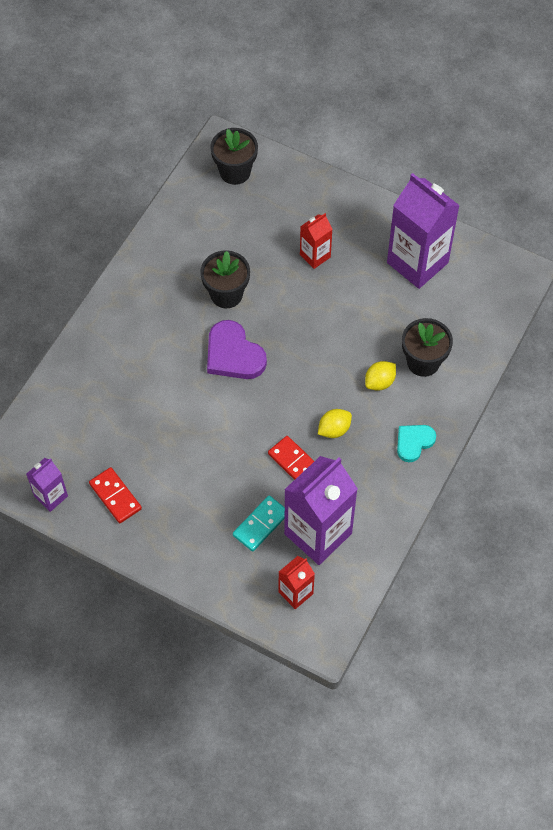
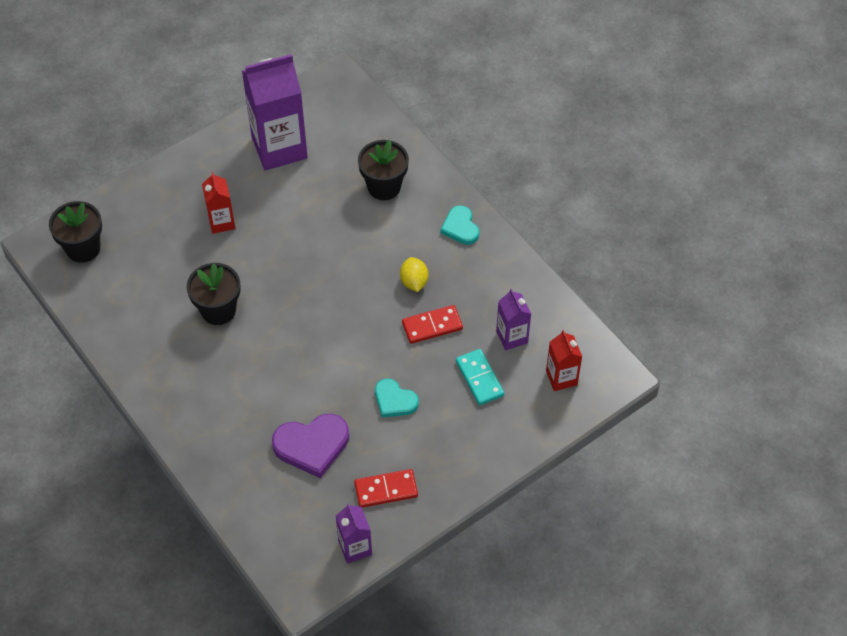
camera: 65 degrees left, 5 degrees down
purple heart [207,320,267,379] -> purple heart moved to [272,414,349,478]
purple carton [284,456,358,565] -> purple carton [496,289,531,350], size x0.51
yellow lemon [365,361,396,391] -> none
none -> turquoise heart [375,379,419,418]

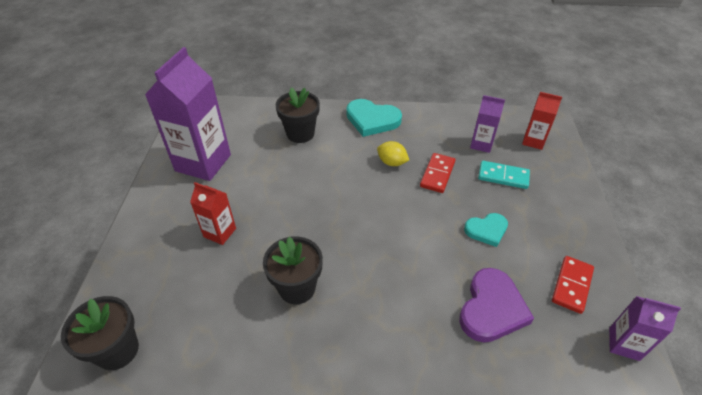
camera: 50 degrees left, 10 degrees down
turquoise heart [440,205,479,245] -> turquoise heart [346,99,402,137], size x1.60

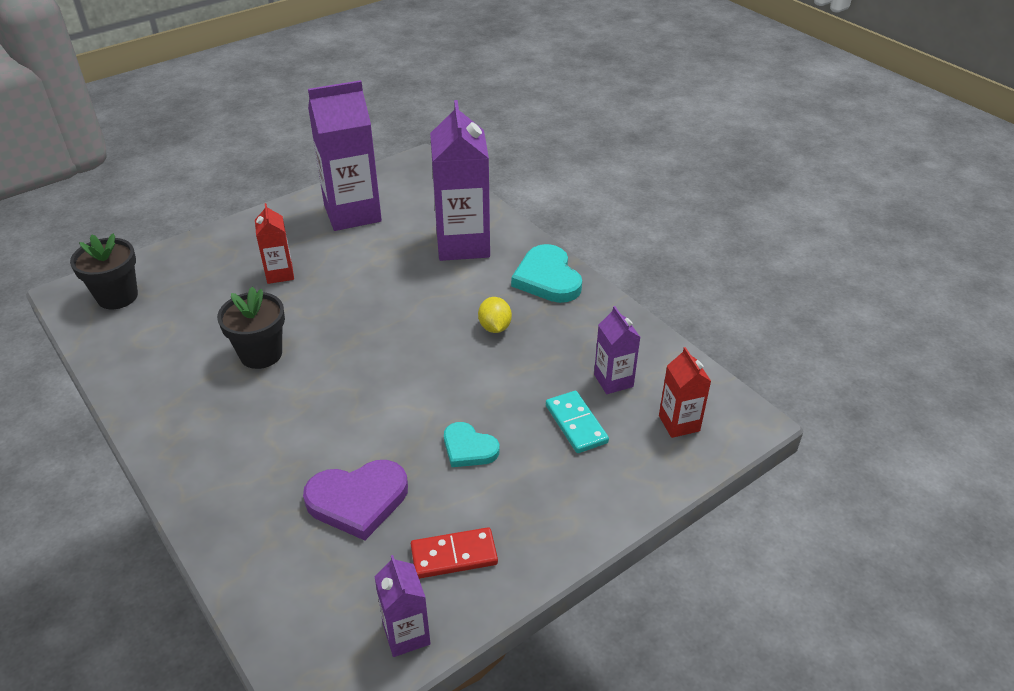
camera: 50 degrees right, 5 degrees down
black flower pot [276,87,320,143] -> purple carton [430,100,490,261]
red domino [420,153,455,193] -> none

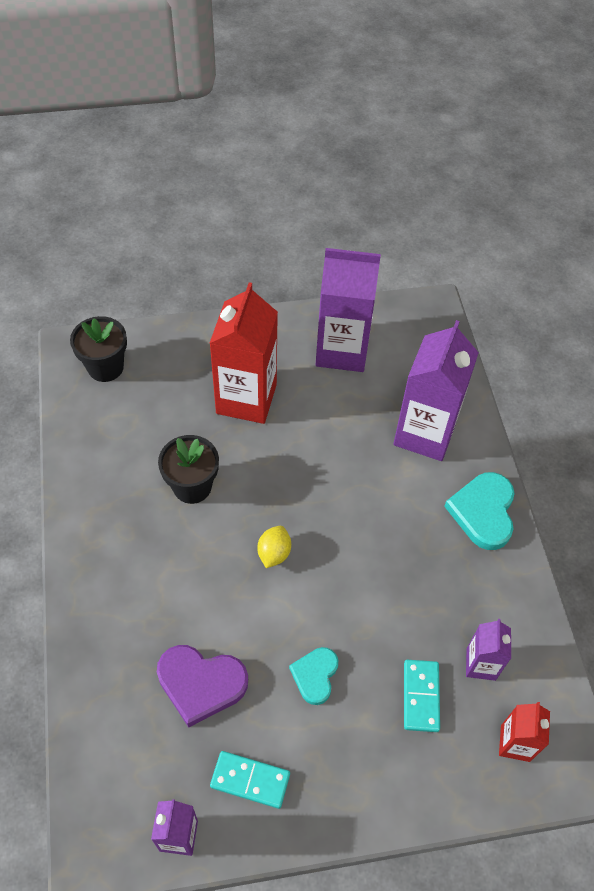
camera: 25 degrees right, 15 degrees up
red carton [255,203,294,284] -> red carton [209,282,278,424], size x1.98
red domino [411,527,498,579] -> turquoise domino [210,751,290,809]
turquoise heart [444,422,499,467] -> turquoise heart turned 45 degrees clockwise [289,647,338,705]
yellow lemon [478,297,512,333] -> yellow lemon moved to [257,526,291,568]

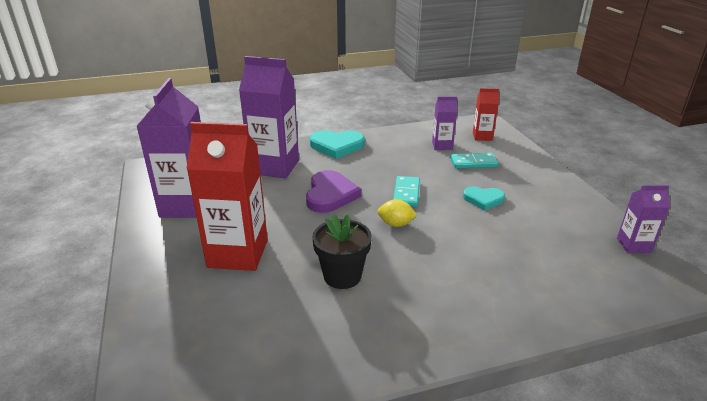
camera: 95 degrees left, 25 degrees down
black flower pot [70,316,127,382] -> none
purple heart [157,645,248,727] -> purple heart moved to [306,170,361,213]
turquoise domino [210,751,290,809] -> turquoise domino moved to [393,176,420,207]

